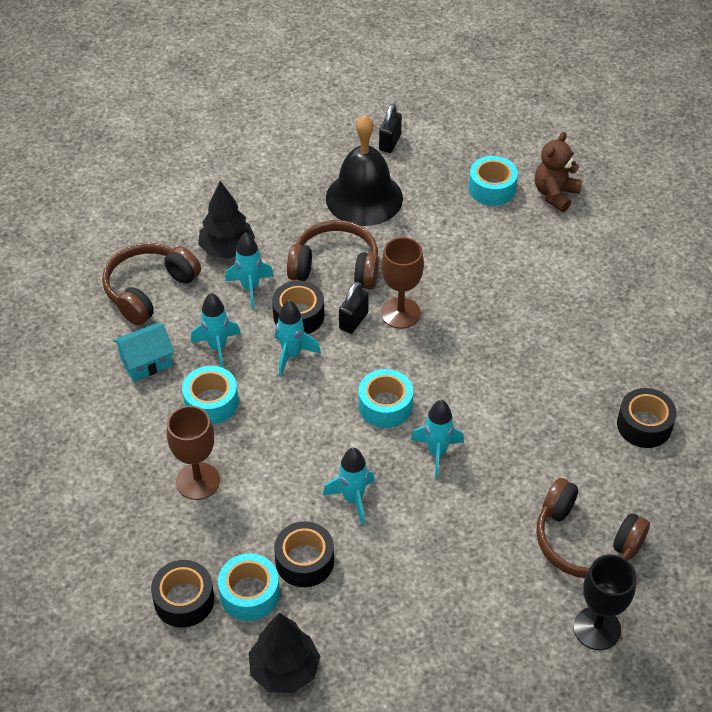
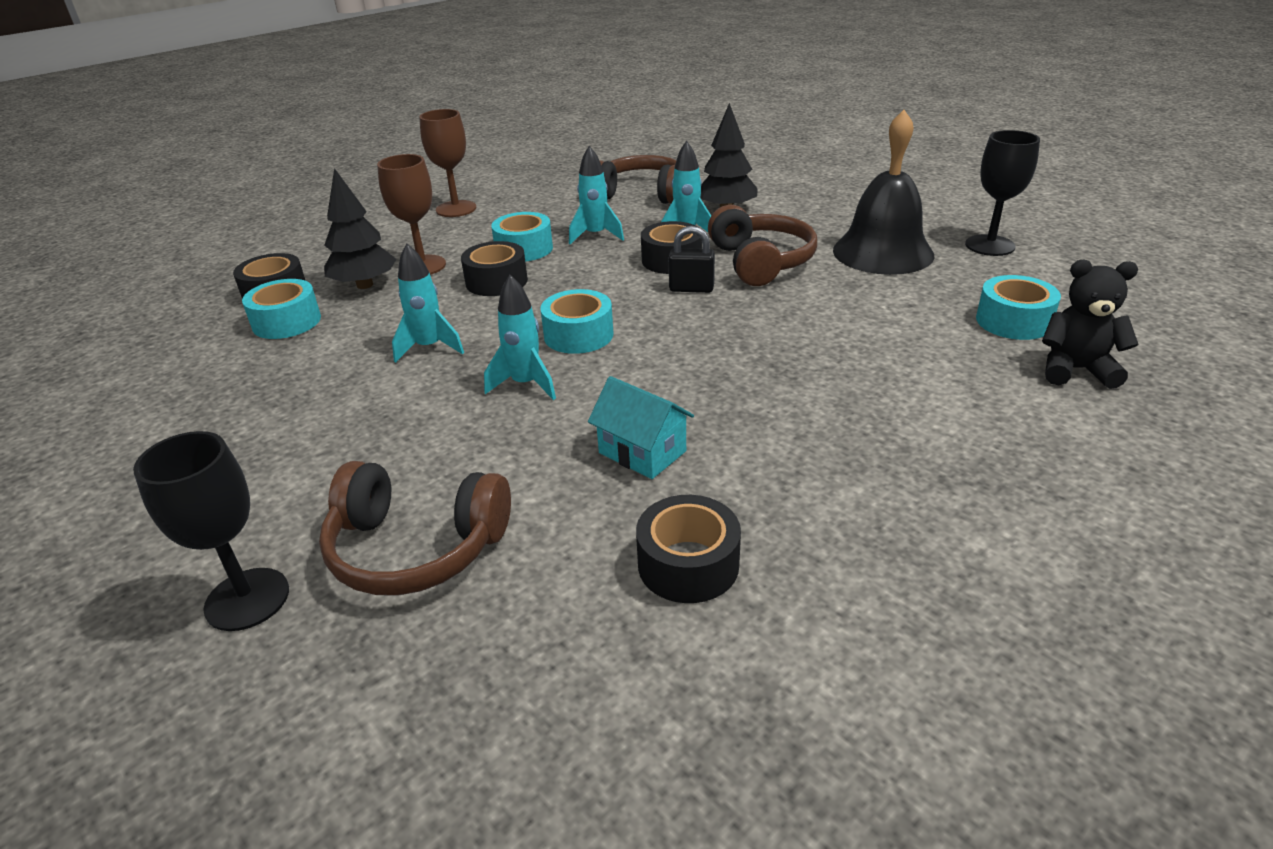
camera: 70 degrees right, 15 degrees down
turquoise house [113,323,174,382] -> turquoise house moved to [588,376,694,479]
black tree [249,613,320,693] -> black tree moved to [324,168,397,289]
black tape [274,521,334,587] -> black tape moved to [461,241,528,296]
turquoise rocket [275,300,321,376] -> none
black padlock [379,104,402,153] -> black goblet [965,130,1040,256]
brown goblet [381,237,424,329] -> brown goblet moved to [419,109,477,217]
brown teddy bear [535,132,582,212] -> black teddy bear [1042,260,1139,389]
brown headphones [536,478,650,578] -> brown headphones turned 90 degrees counterclockwise [319,461,511,596]

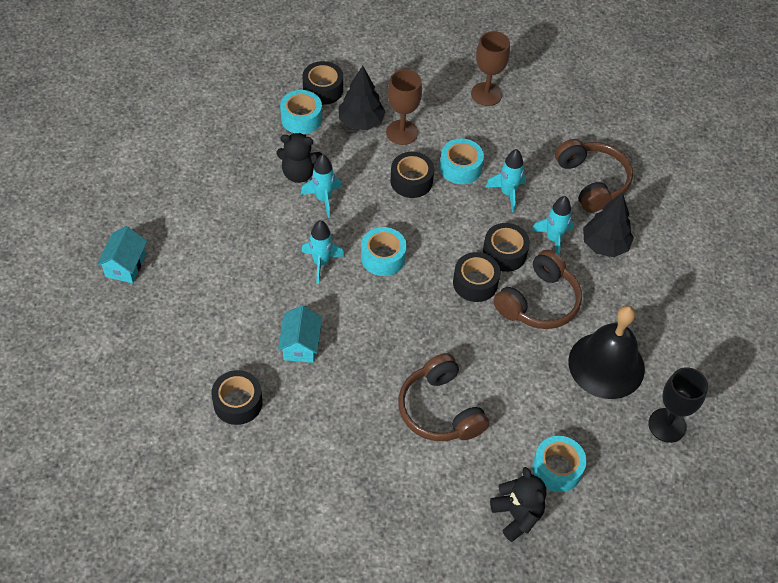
camera: 50 degrees right, 20 degrees up
black goblet [133,431,289,631] -> turquoise house [97,226,147,283]
brown headphones [319,461,511,596] -> brown headphones moved to [398,353,489,441]
black padlock [669,226,715,293] -> black tape [453,252,501,302]
none -> black teddy bear [276,133,322,183]

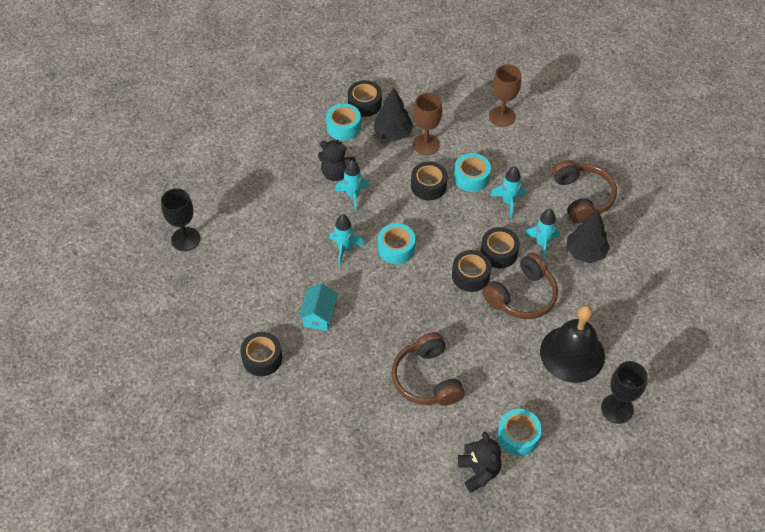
camera: 10 degrees right, 0 degrees up
turquoise house [97,226,147,283] -> black goblet [161,188,200,251]

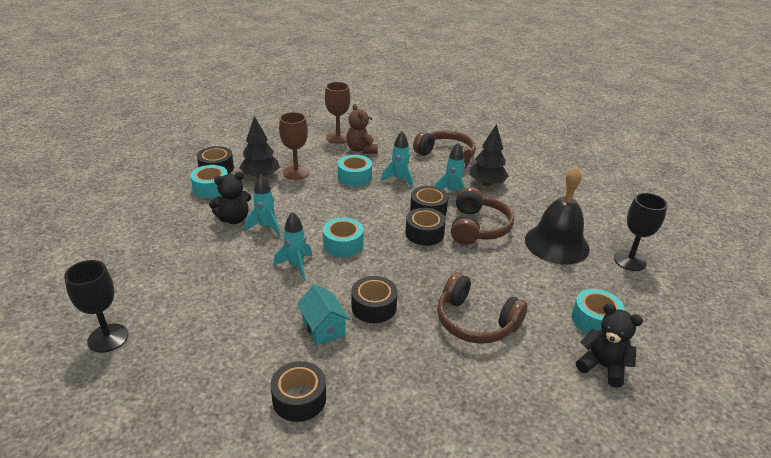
camera: 40 degrees left, 20 degrees down
black tape [411,161,447,201] -> black tape moved to [351,276,398,323]
none -> brown teddy bear [346,104,378,154]

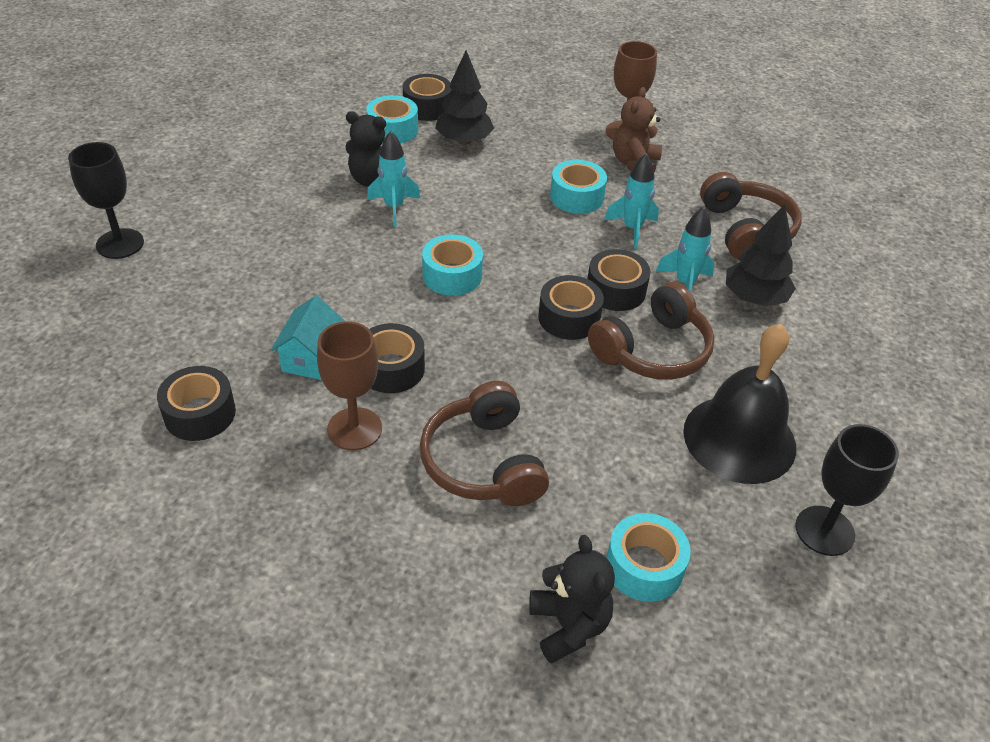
camera: 40 degrees right, 10 degrees up
turquoise rocket [274,211,312,281] -> none
brown goblet [279,112,310,180] -> brown goblet moved to [317,321,382,450]

